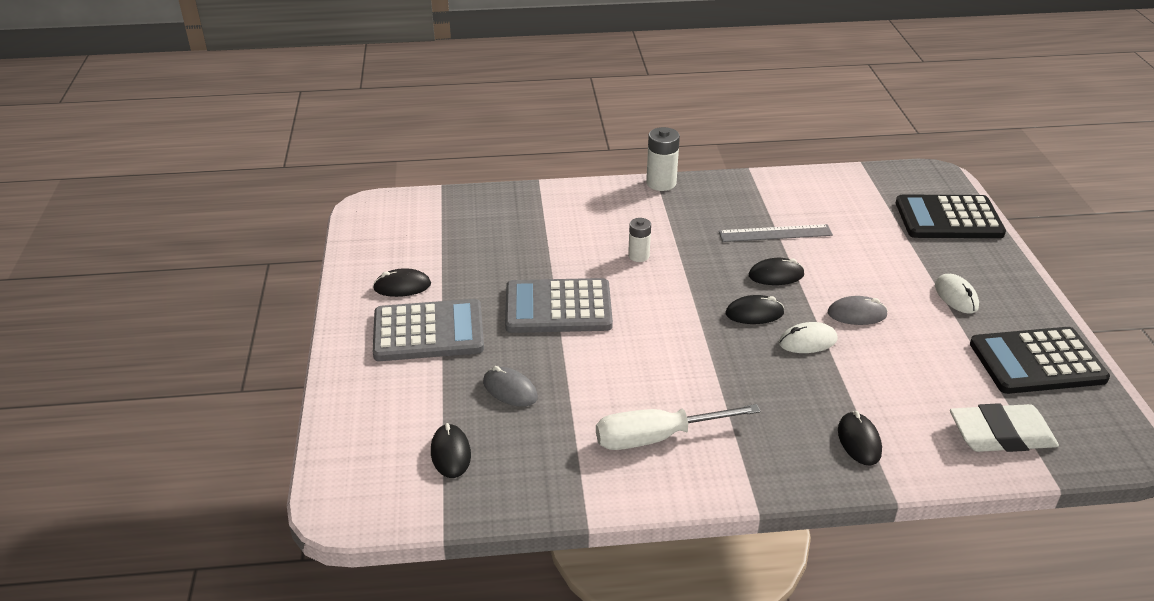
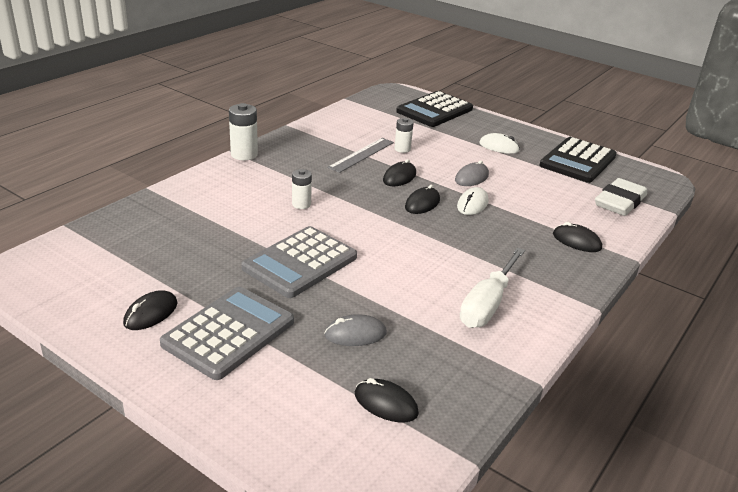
camera: 50 degrees left, 5 degrees down
none -> white battery [395,118,414,153]

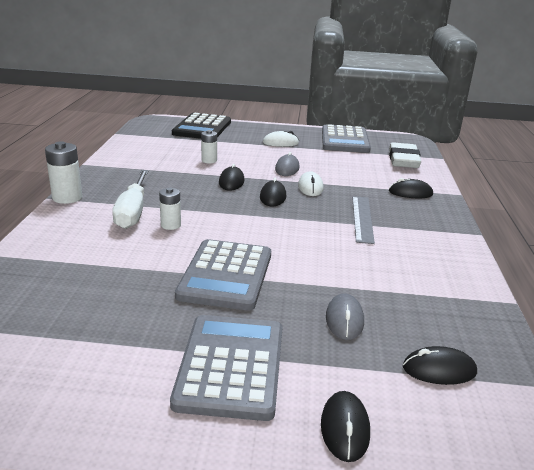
camera: 30 degrees left, 5 degrees down
black mouse [123,290,177,330] -> black mouse moved to [321,391,370,462]
grey mouse [324,314,387,346] -> grey mouse turned 45 degrees counterclockwise [326,293,364,340]
grey ruler [327,138,394,173] -> grey ruler moved to [352,196,375,244]
white screwdriver [460,248,525,328] -> white screwdriver moved to [112,170,148,229]
black calculator [539,137,617,183] -> grey calculator [322,124,371,153]

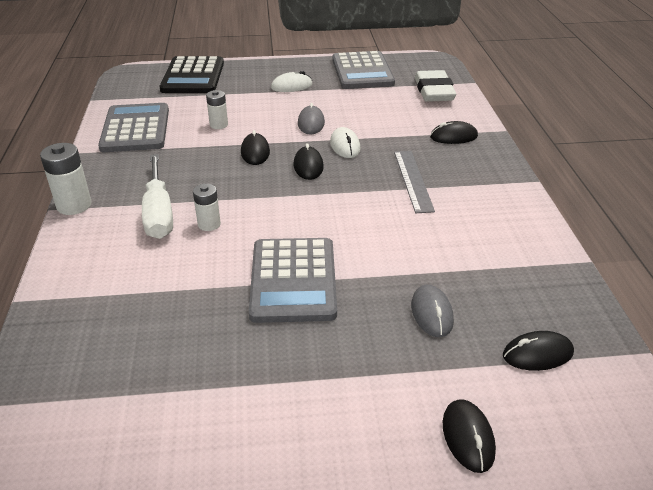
camera: 10 degrees left, 10 degrees up
grey calculator [170,315,283,421] -> grey calculator moved to [98,103,169,152]

